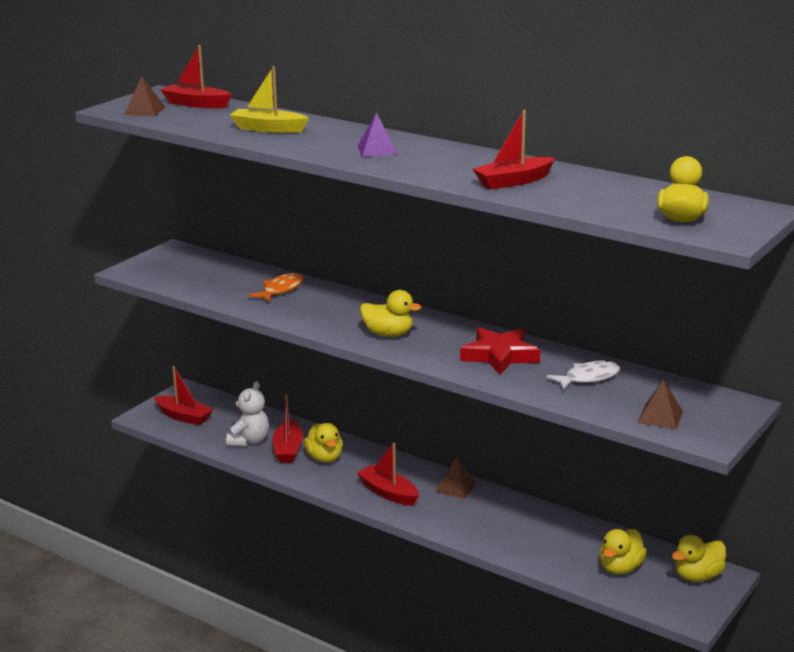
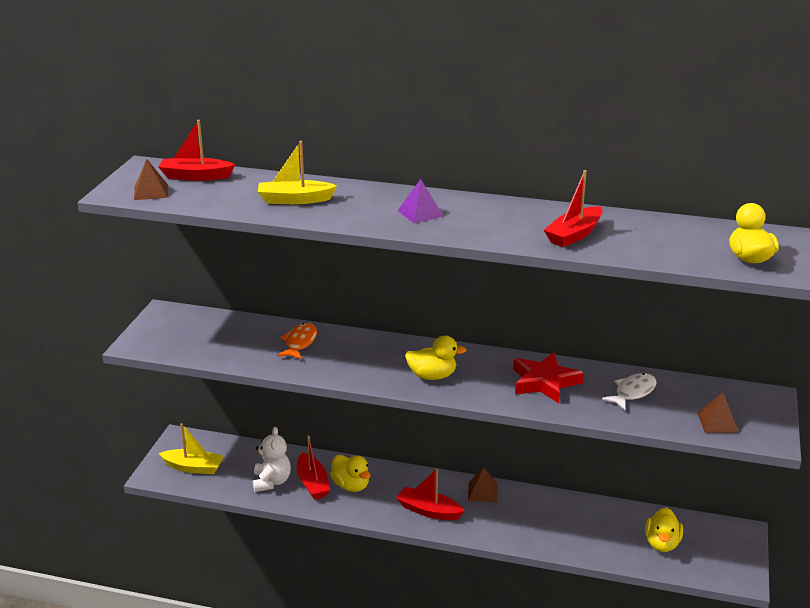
camera: 20 degrees left, 5 degrees up
red boat [154,366,213,425] -> yellow boat [159,423,224,474]
yellow duck [672,535,726,582] -> none

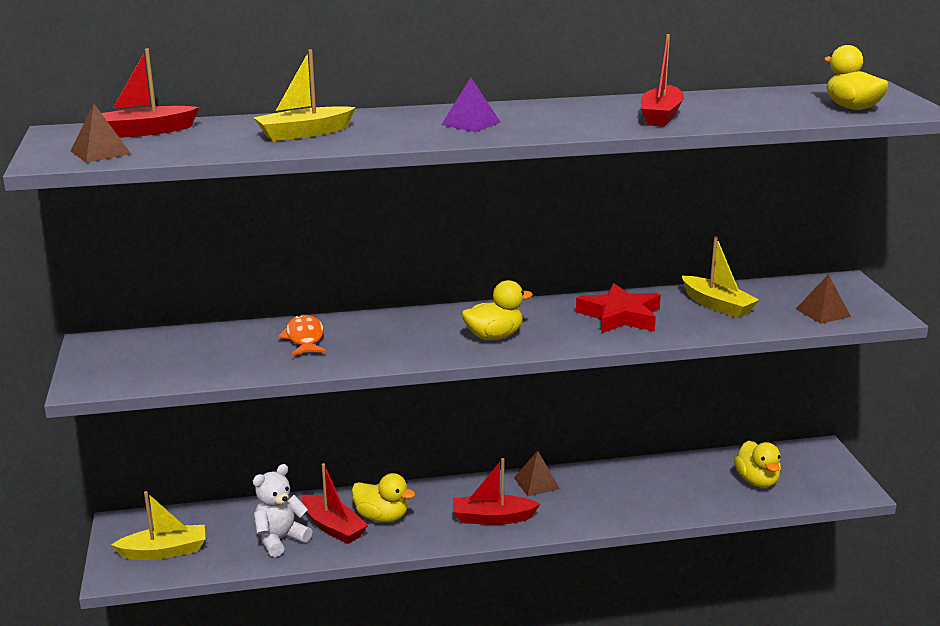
camera: 25 degrees left, 5 degrees down
white teddy bear [253,427,291,492] -> white teddy bear turned 105 degrees counterclockwise [253,464,313,557]
white fish [602,373,657,410] -> yellow boat [682,236,759,318]

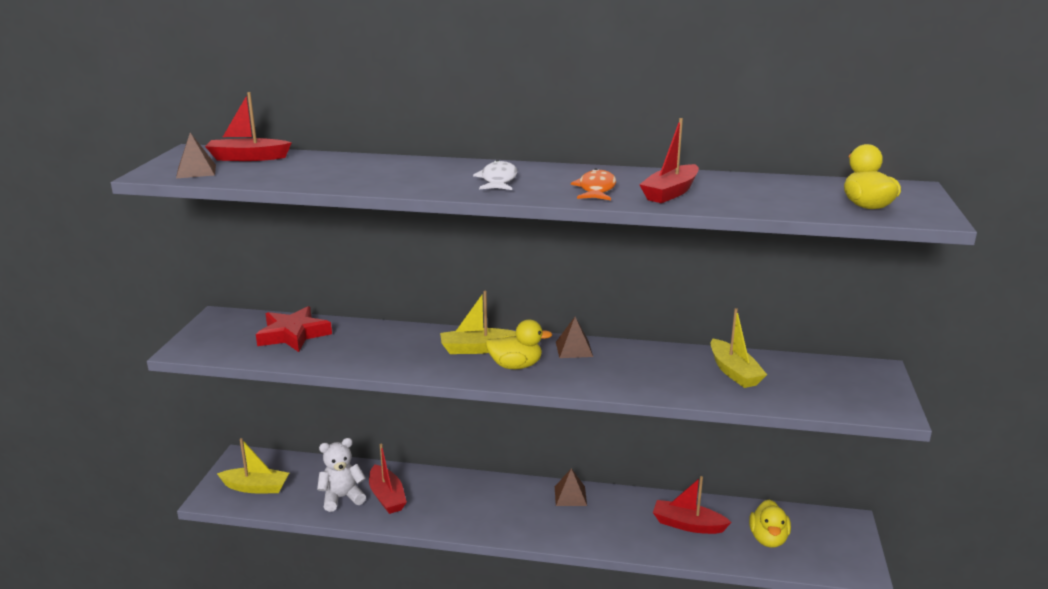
camera: 20 degrees right, 0 degrees up
yellow boat [253,49,356,141] -> yellow boat moved to [440,291,516,354]
orange fish [278,315,326,356] -> orange fish moved to [571,168,616,200]
yellow duck [352,473,415,522] -> none
purple pyramid [441,78,501,132] -> white fish [473,160,517,190]
red boat [453,458,540,525] -> red boat moved to [653,476,732,534]
red star [576,283,661,333] -> red star moved to [256,306,332,352]
brown pyramid [796,274,851,324] -> brown pyramid moved to [556,317,593,358]

